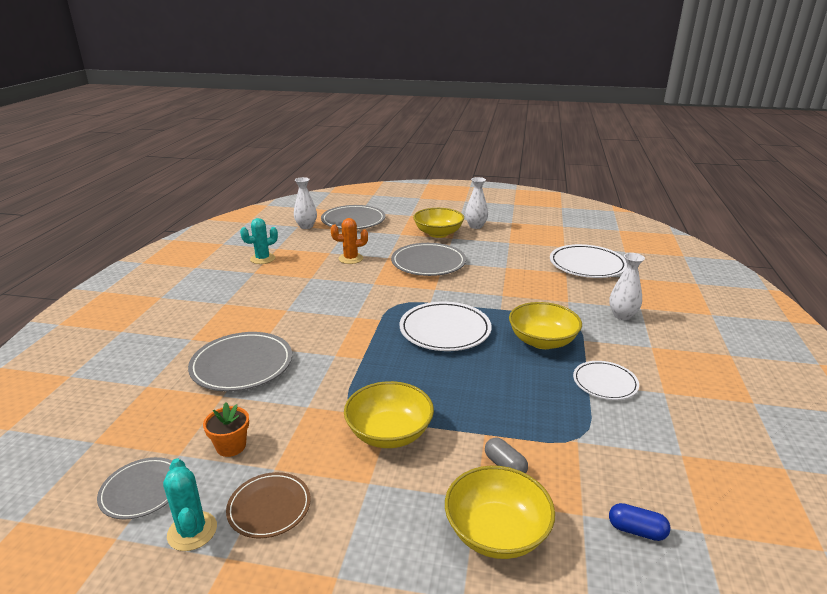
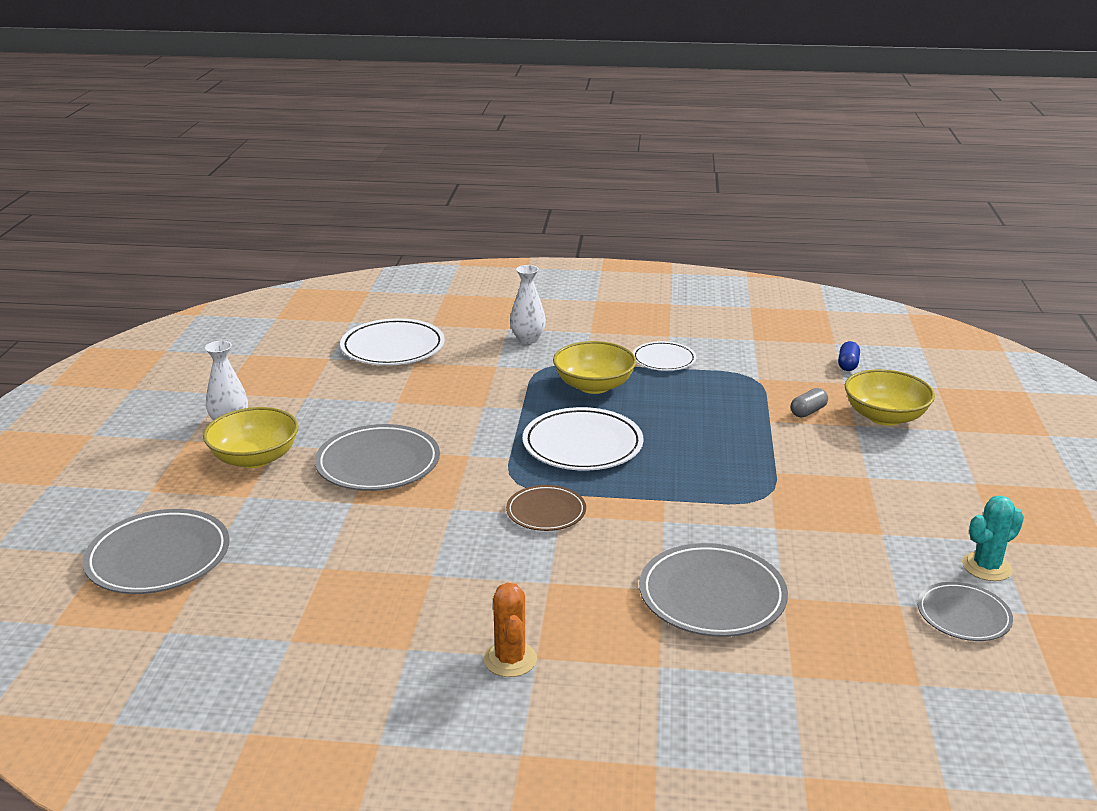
camera: 95 degrees left, 0 degrees up
orange flower pot [203,402,249,457] -> none
brown plate [226,472,311,538] -> brown plate moved to [506,485,586,531]
turquoise cactus [240,218,278,264] -> none
white vase [294,177,317,229] -> none
orange cactus [331,218,368,264] -> orange cactus moved to [484,582,537,677]
yellow bowl [344,381,434,448] -> none

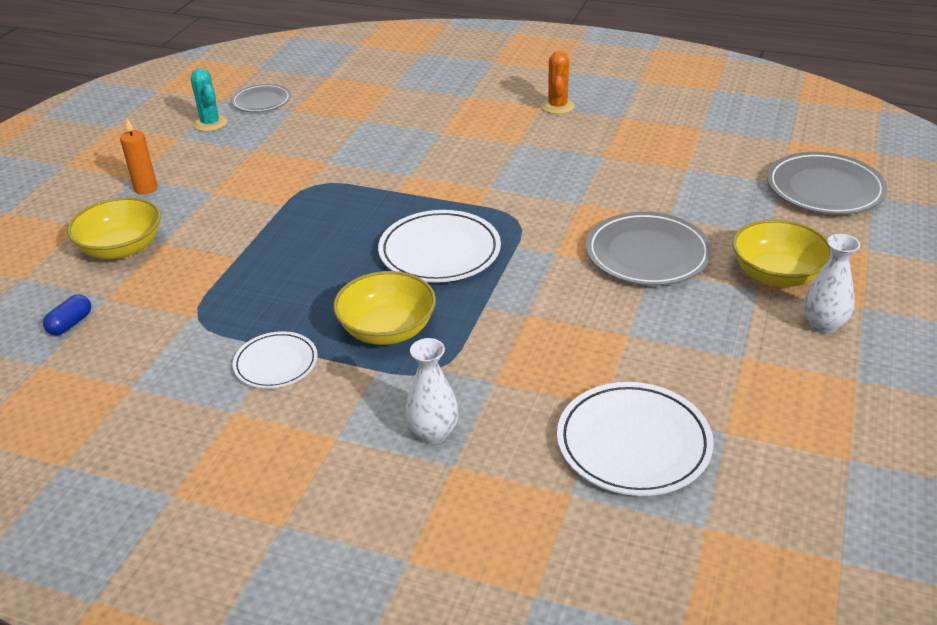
camera: 165 degrees left, 10 degrees up
brown plate [506,485,586,531] -> none
grey plate [639,543,788,637] -> none
grey capsule [791,388,828,417] -> none
turquoise cactus [962,496,1024,581] -> turquoise cactus turned 75 degrees clockwise [191,68,227,132]
none -> orange candle [120,119,157,194]

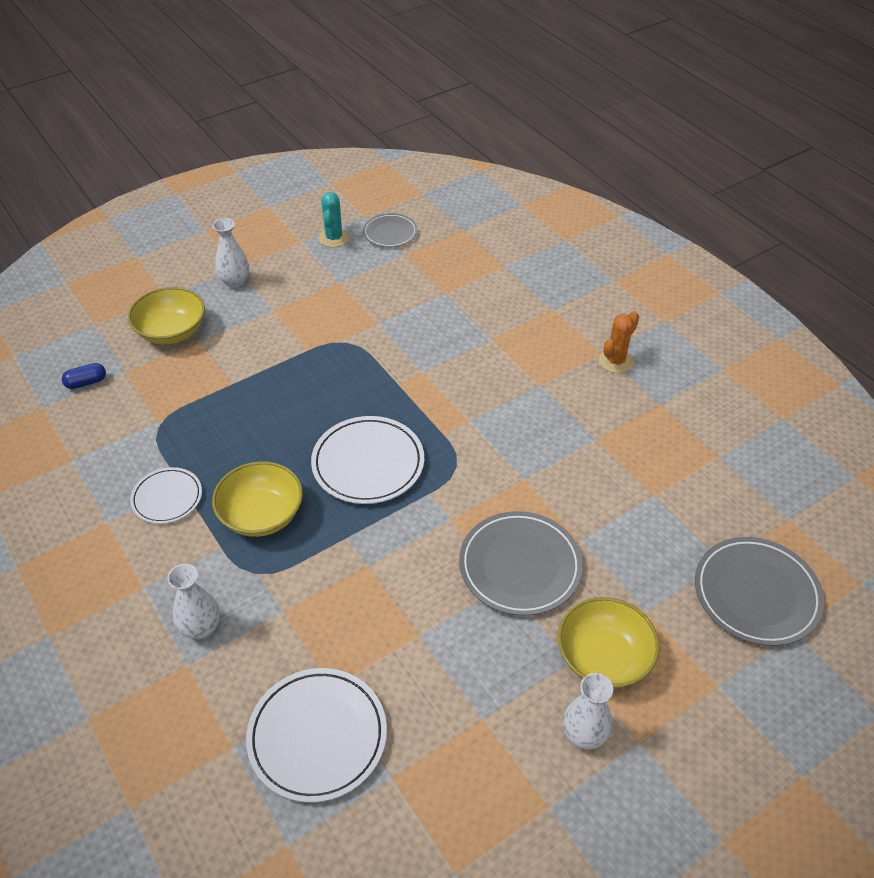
camera: 35 degrees right, 10 degrees up
orange candle [120,119,157,194] -> white vase [213,218,249,288]

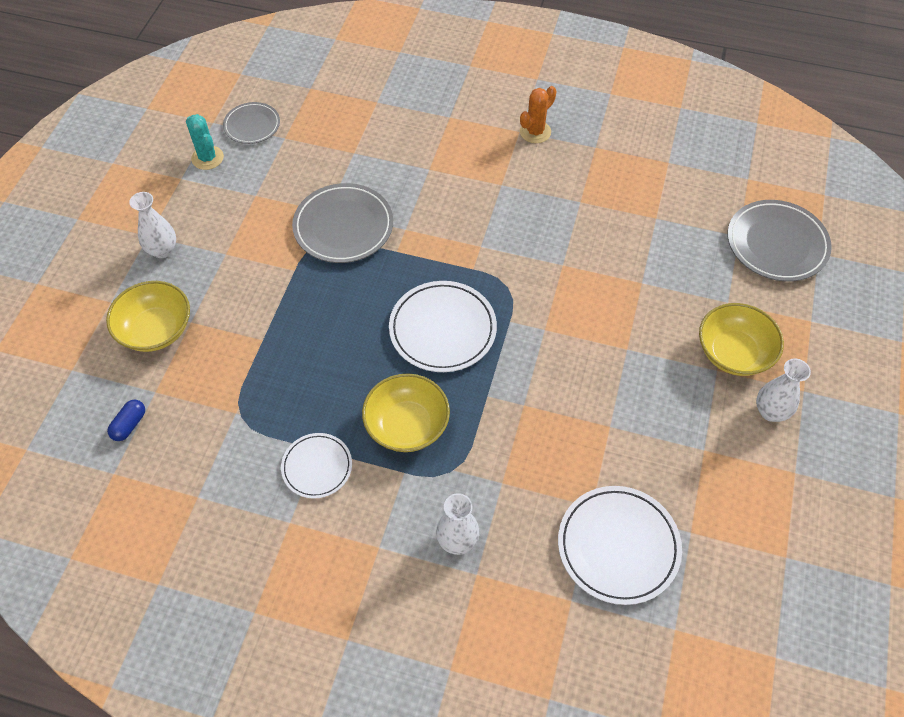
camera: 40 degrees left, 10 degrees up
grey plate [459,511,583,616] -> grey plate moved to [292,183,393,263]
orange cactus [599,311,639,373] -> orange cactus turned 45 degrees clockwise [520,86,557,143]

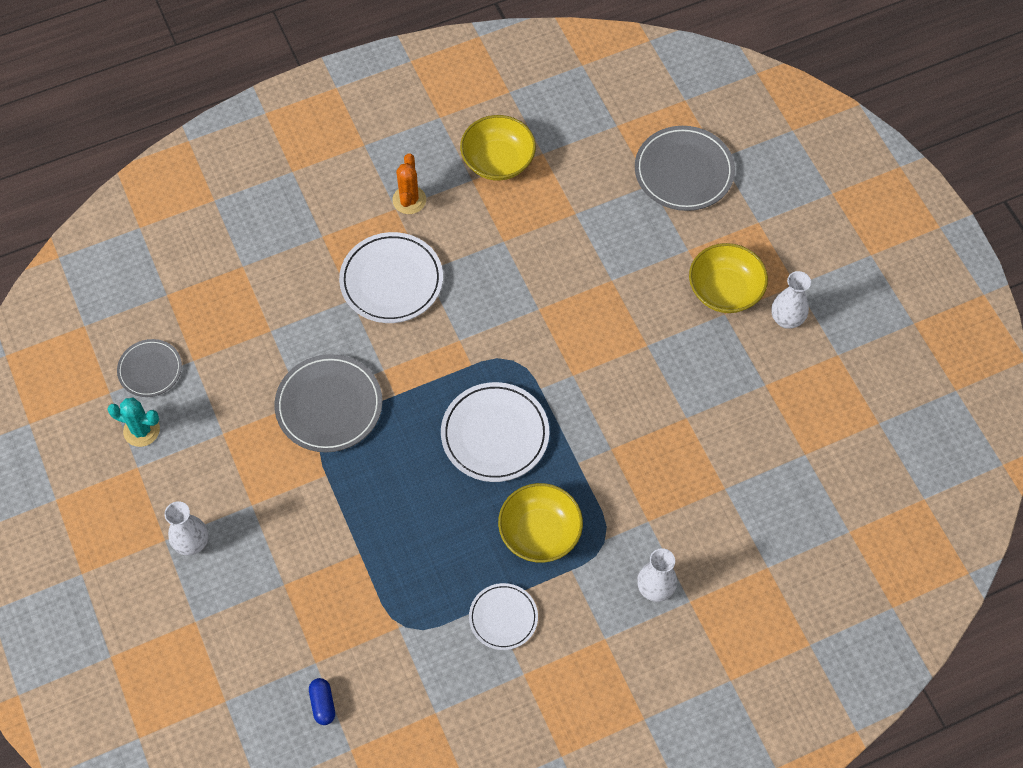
camera: 40 degrees left, 5 degrees up
yellow bowl [106,281,190,352] -> yellow bowl moved to [460,115,536,181]
white plate [558,486,682,605] -> white plate moved to [339,232,443,323]

